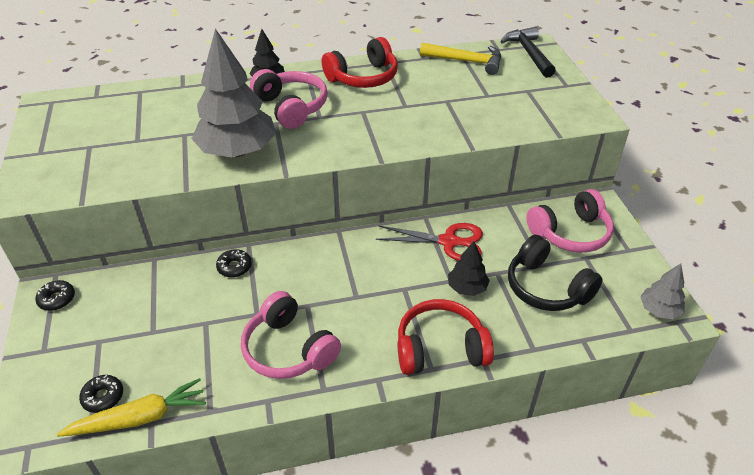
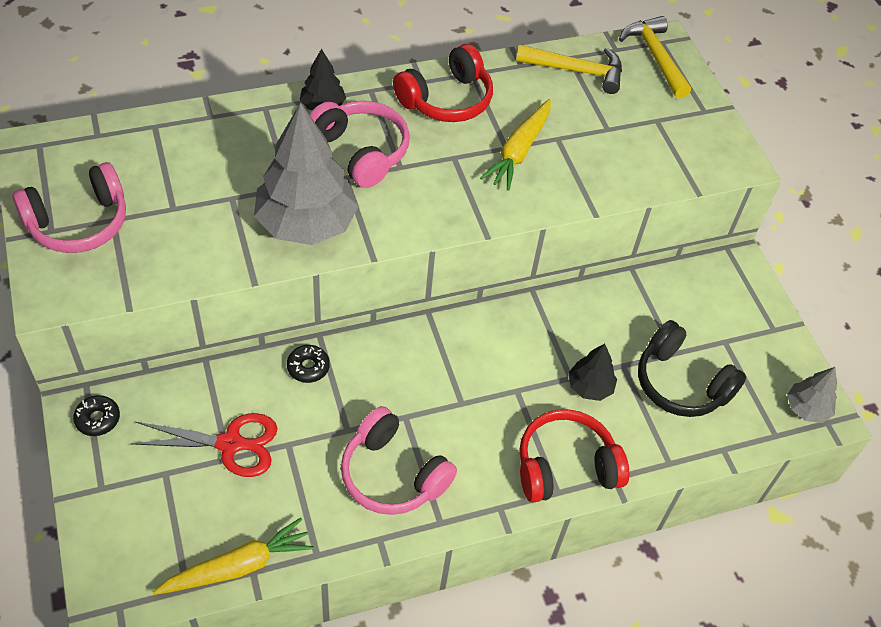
camera: 10 degrees left, 10 degrees up
black donut [79,375,123,413] -> none
red scissors [376,223,483,261] -> red scissors moved to [130,413,278,477]
black hammer [500,27,556,78] -> yellow hammer [619,16,691,98]
pink headphones [526,189,614,253] -> pink headphones moved to [12,162,126,253]
none -> yellow carrot [480,99,551,191]

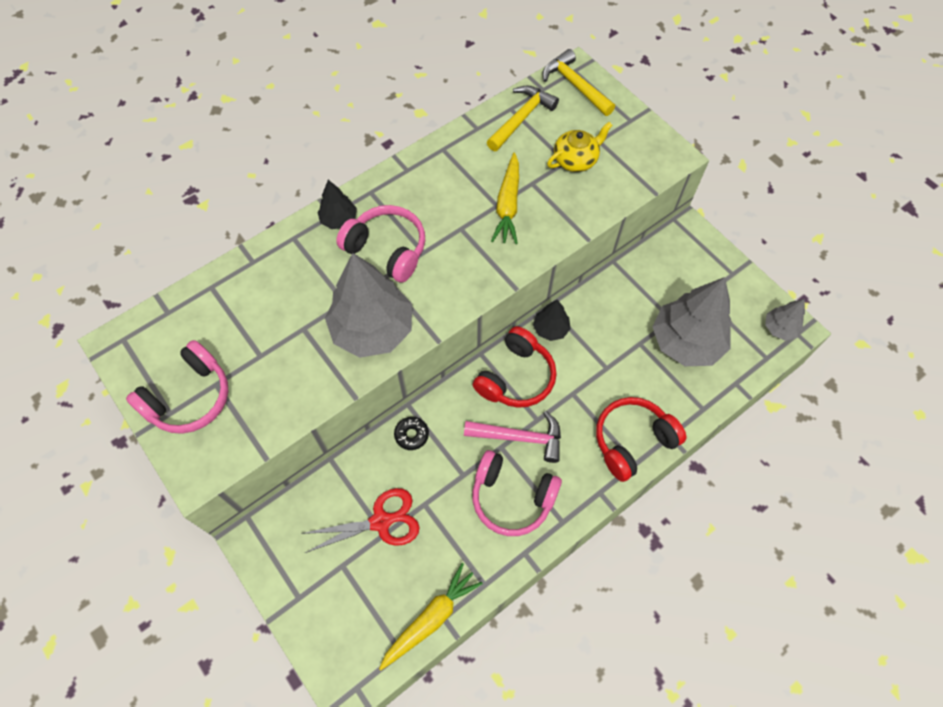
camera: 15 degrees left, 10 degrees up
black donut [73,395,120,436] -> none
red headphones [393,44,493,122] -> red headphones moved to [473,326,557,408]
yellow hammer [516,45,622,94] -> yellow hammer turned 45 degrees counterclockwise [487,85,559,151]
black tree [568,344,617,401] -> black tree moved to [533,299,571,341]
black headphones [638,320,746,417] -> grey tree [652,277,732,366]
none -> pink hammer [464,411,561,463]
none -> yellow teapot [547,122,612,172]

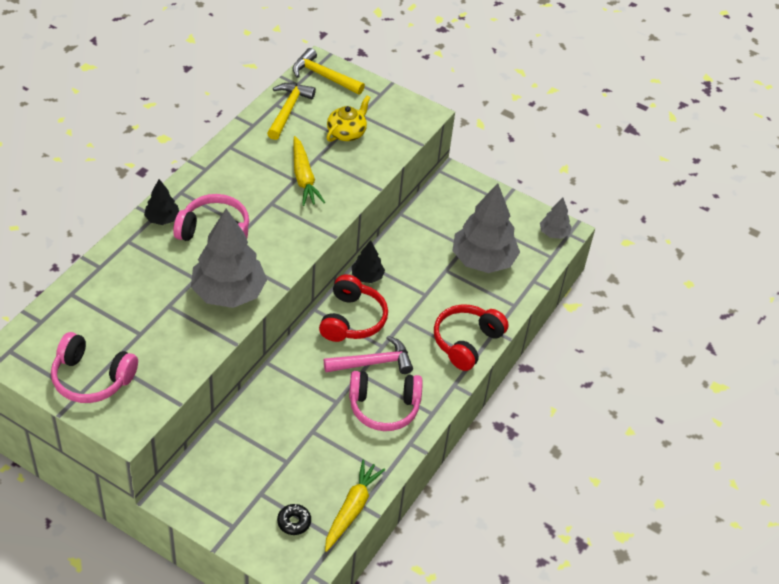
camera: 25 degrees left, 15 degrees down
pink headphones [126,340,229,434] -> pink headphones turned 90 degrees clockwise [51,332,138,403]
red scissors [301,488,420,553] -> none
black donut [394,417,429,450] -> black donut moved to [277,504,311,535]

